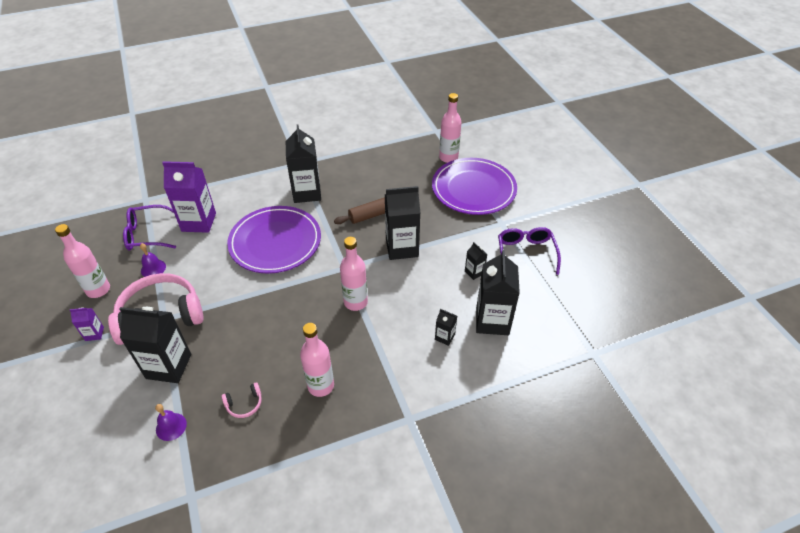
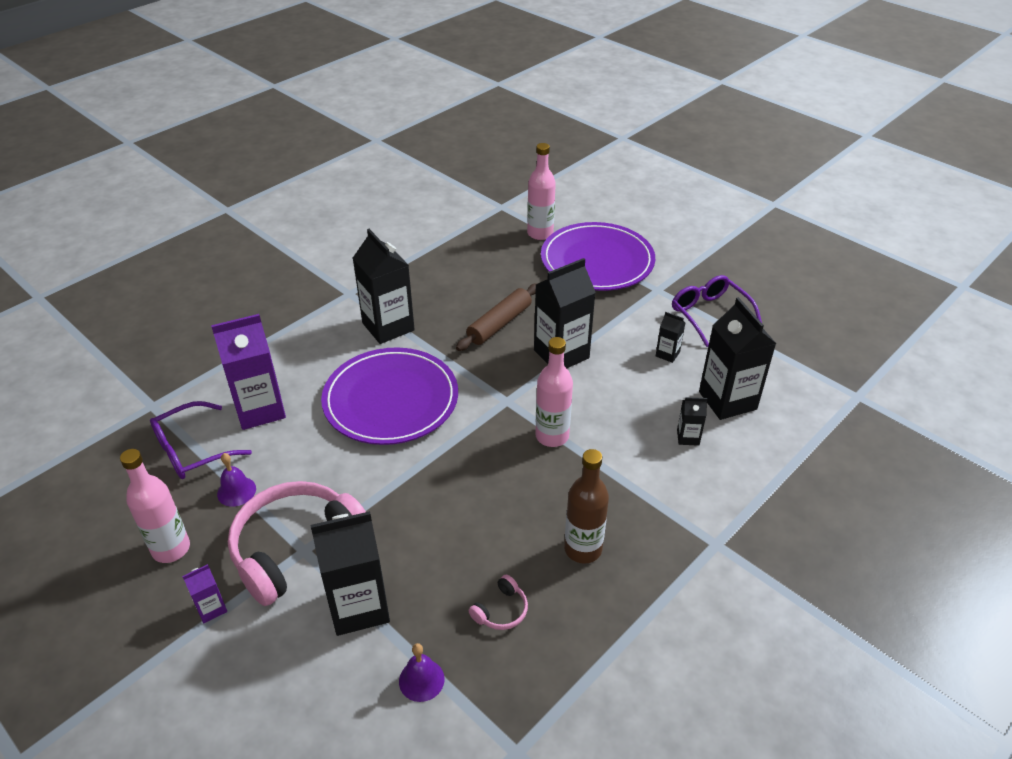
camera: 25 degrees left, 5 degrees down
pink bottle [300,323,334,397] -> brown bottle [564,449,609,564]

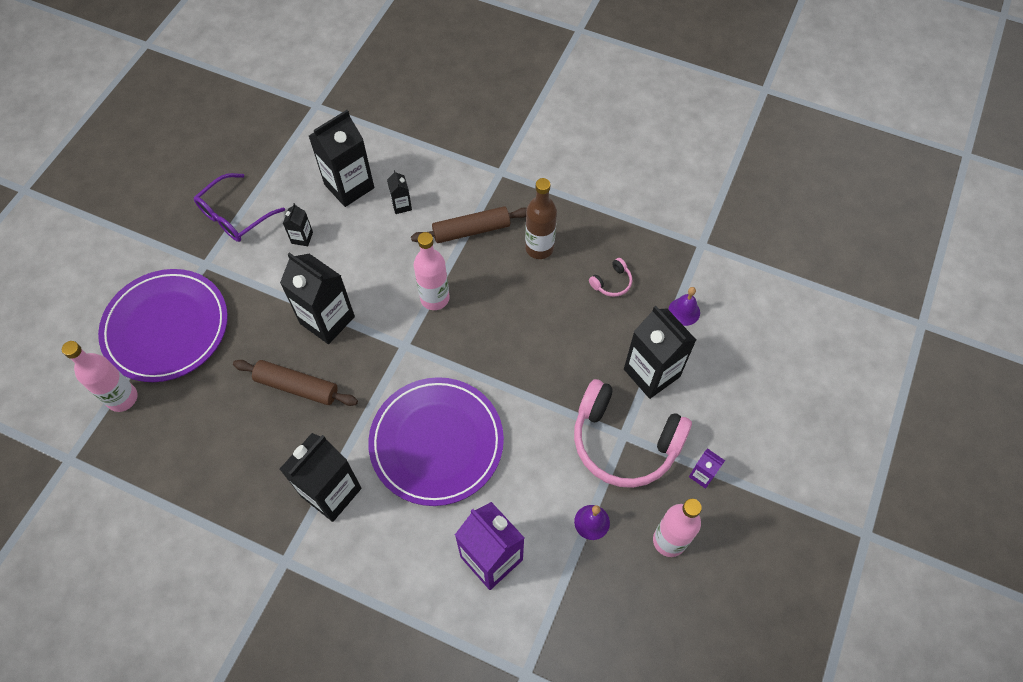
camera: 110 degrees left, 20 degrees up
purple glasses [150,401,252,479] -> none
pink headphones [469,575,528,630] -> pink headphones turned 120 degrees clockwise [589,258,632,297]
none -> brown rolling pin [411,206,527,243]

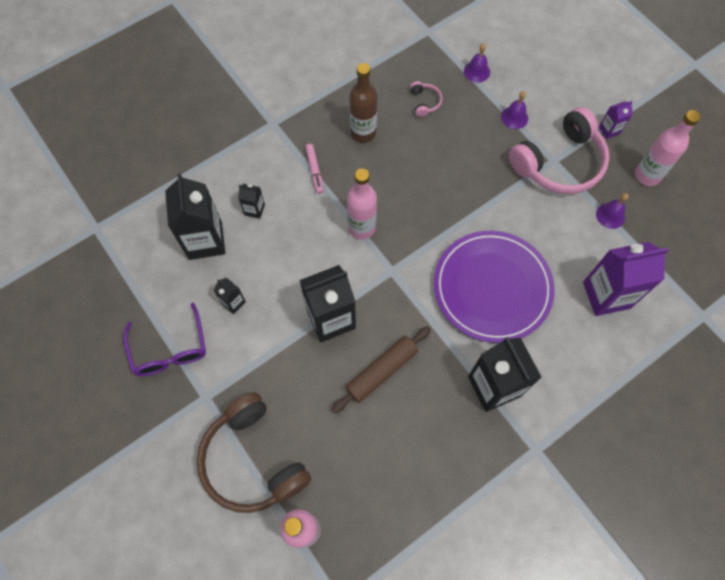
camera: 60 degrees left, 5 degrees up
purple plate [98,269,228,382] -> brown headphones [197,392,311,513]
brown rolling pin [411,206,527,243] -> pink marker [305,144,324,194]
black carton [624,306,696,399] -> purple bell [501,91,528,129]

